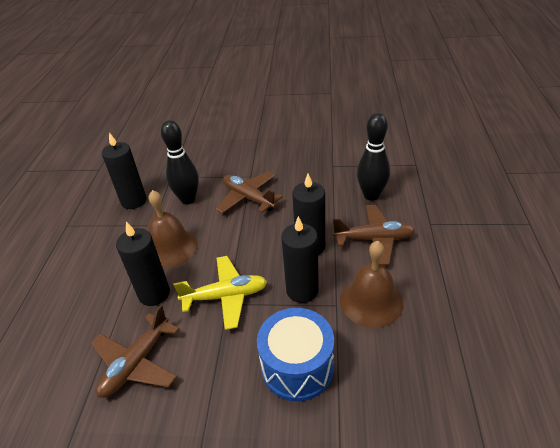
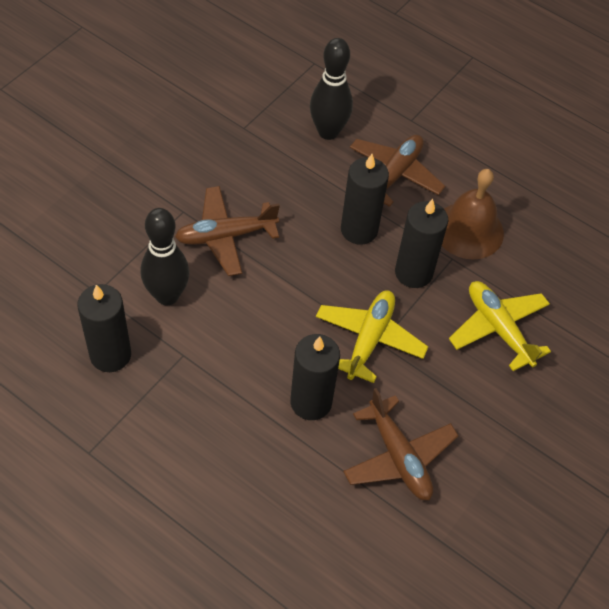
camera: 65 degrees left, 15 degrees up
brown bell [148,190,198,268] -> none
blue drum [257,308,334,401] -> yellow plane [449,281,551,371]

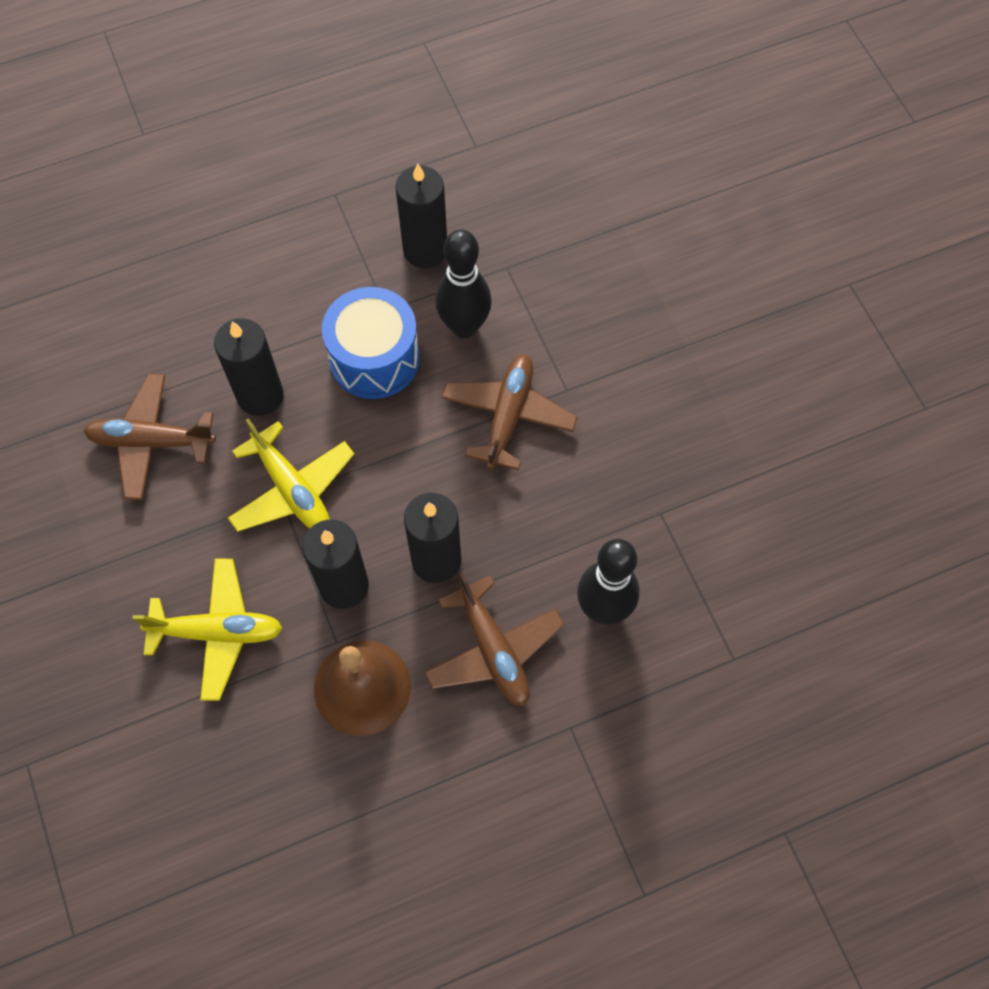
camera: 125 degrees right, 10 degrees up
none -> blue drum [322,287,420,399]

